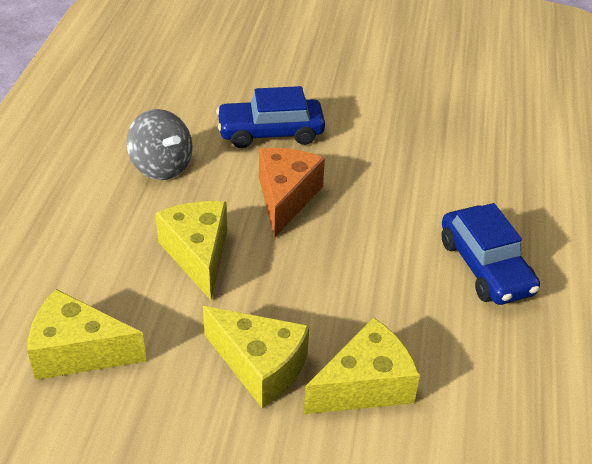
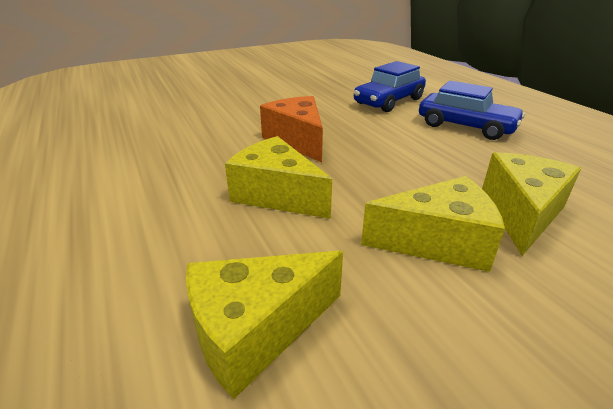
camera: 35 degrees left, 10 degrees down
grey spinning top [126,109,192,180] -> none
blue car [216,86,325,148] -> blue car moved to [354,61,426,112]

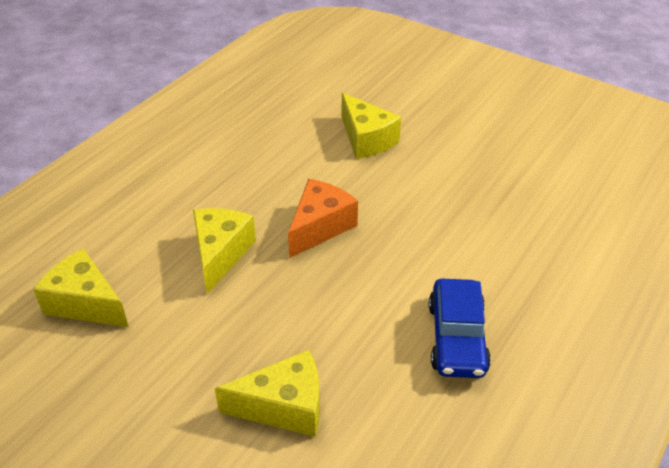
camera: 60 degrees right, 10 degrees up
blue car [354,61,426,112] -> none
yellow cheese [361,176,505,272] -> yellow cheese moved to [341,93,401,159]

